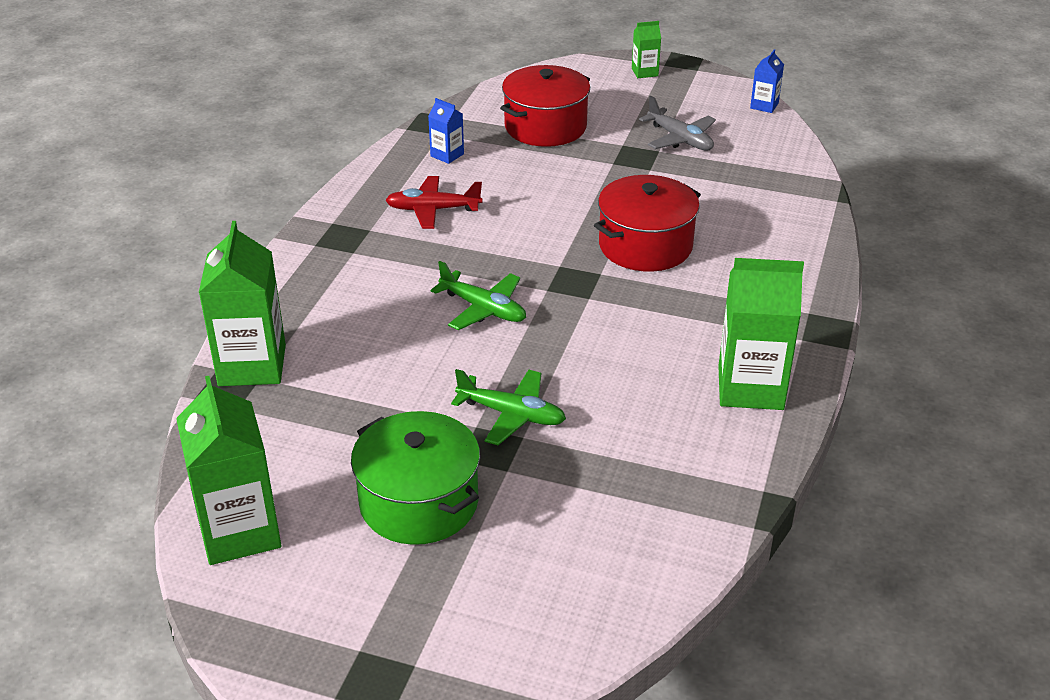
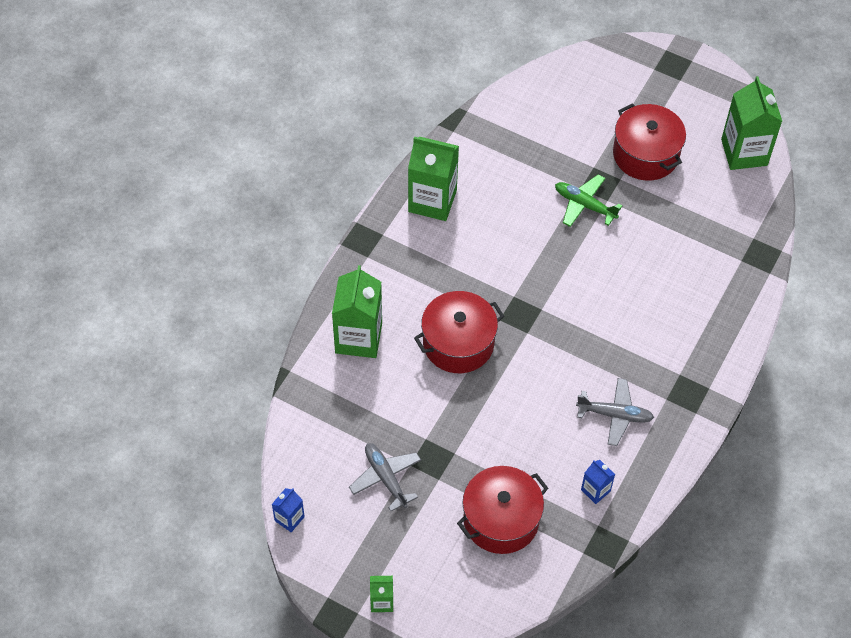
camera: 170 degrees left, 20 degrees up
green carton [199,221,286,386] -> green carton moved to [332,265,382,358]
green pot [351,411,480,545] -> red pot [613,103,686,181]
red plane [385,176,482,229] -> grey plane [576,378,654,446]
green plane [431,261,526,330] -> none

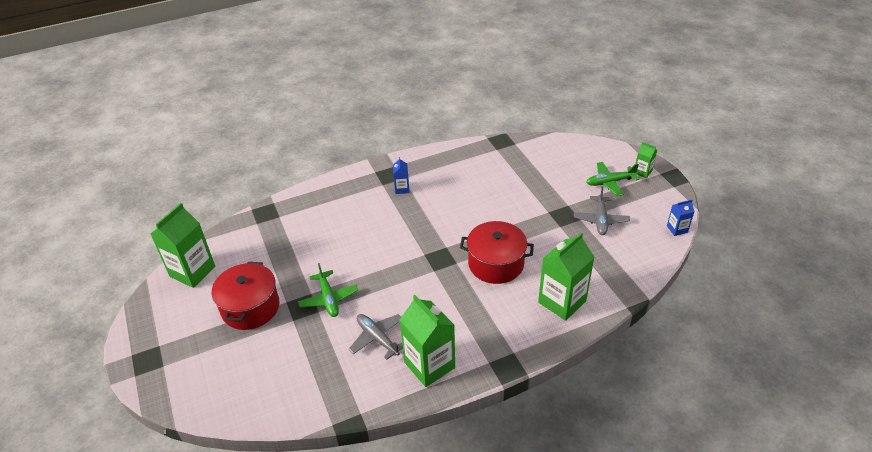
camera: 140 degrees left, 15 degrees down
red pot [457,466,548,554] -> none
grey plane [576,378,654,446] -> grey plane moved to [349,314,403,360]
blue carton [581,460,615,504] -> blue carton moved to [393,157,410,194]
none -> green plane [586,162,639,196]

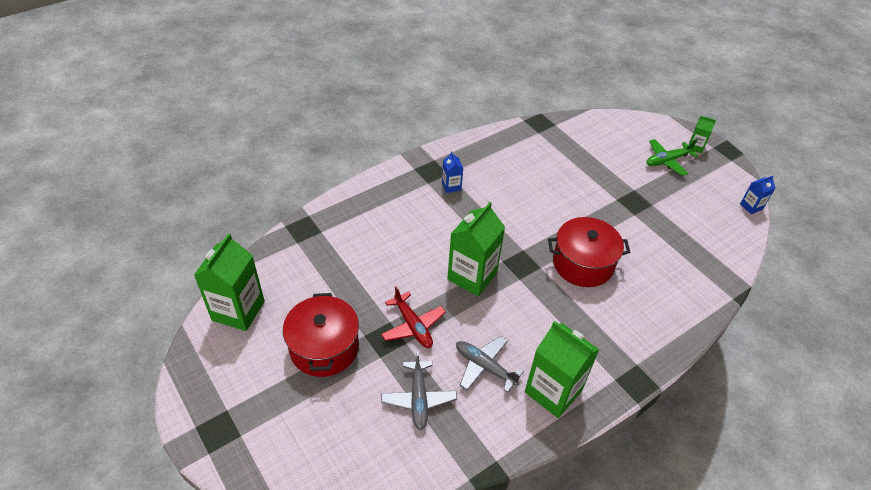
camera: 15 degrees left, 5 degrees up
green plane [298,263,358,317] -> red plane [381,286,446,348]
green carton [538,232,594,321] -> green carton moved to [447,202,505,296]
grey plane [574,187,630,235] -> grey plane moved to [381,351,457,430]

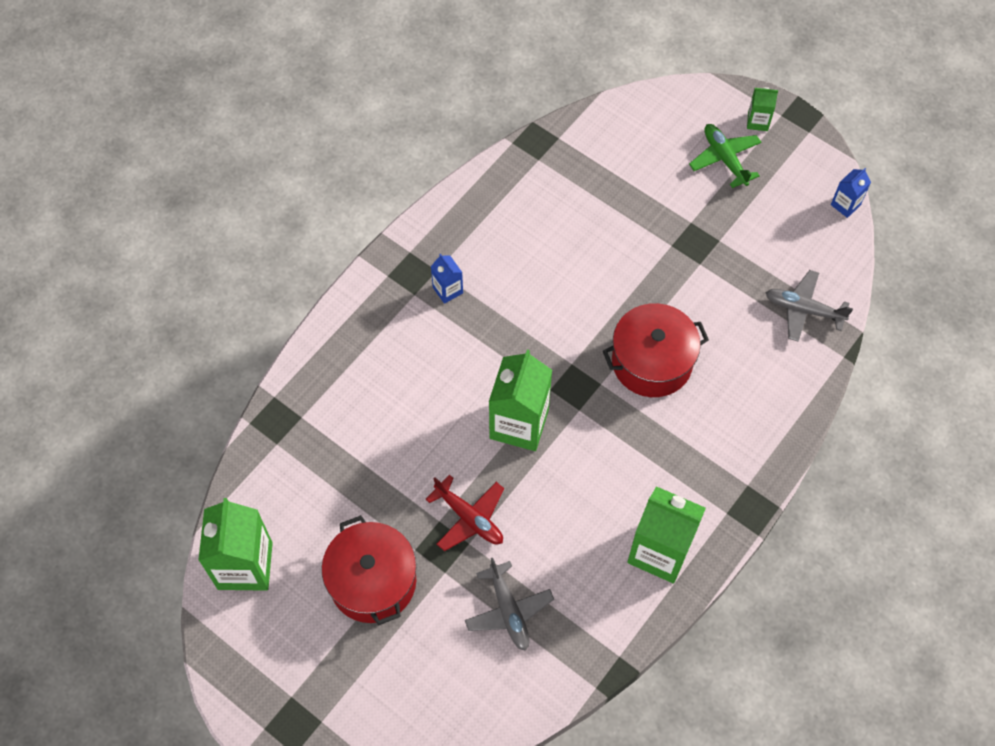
camera: 15 degrees left, 15 degrees up
grey plane [456,336,524,393] -> grey plane moved to [766,270,853,342]
green plane [646,139,698,176] -> green plane turned 105 degrees clockwise [689,124,761,188]

